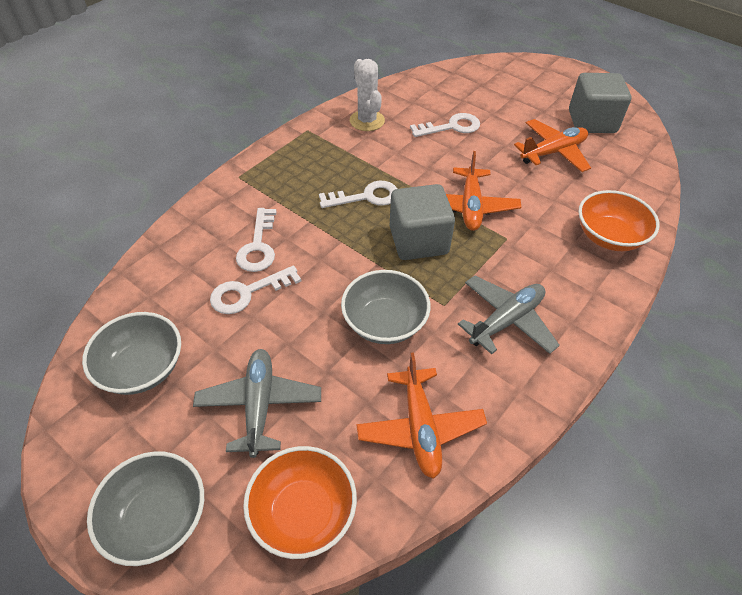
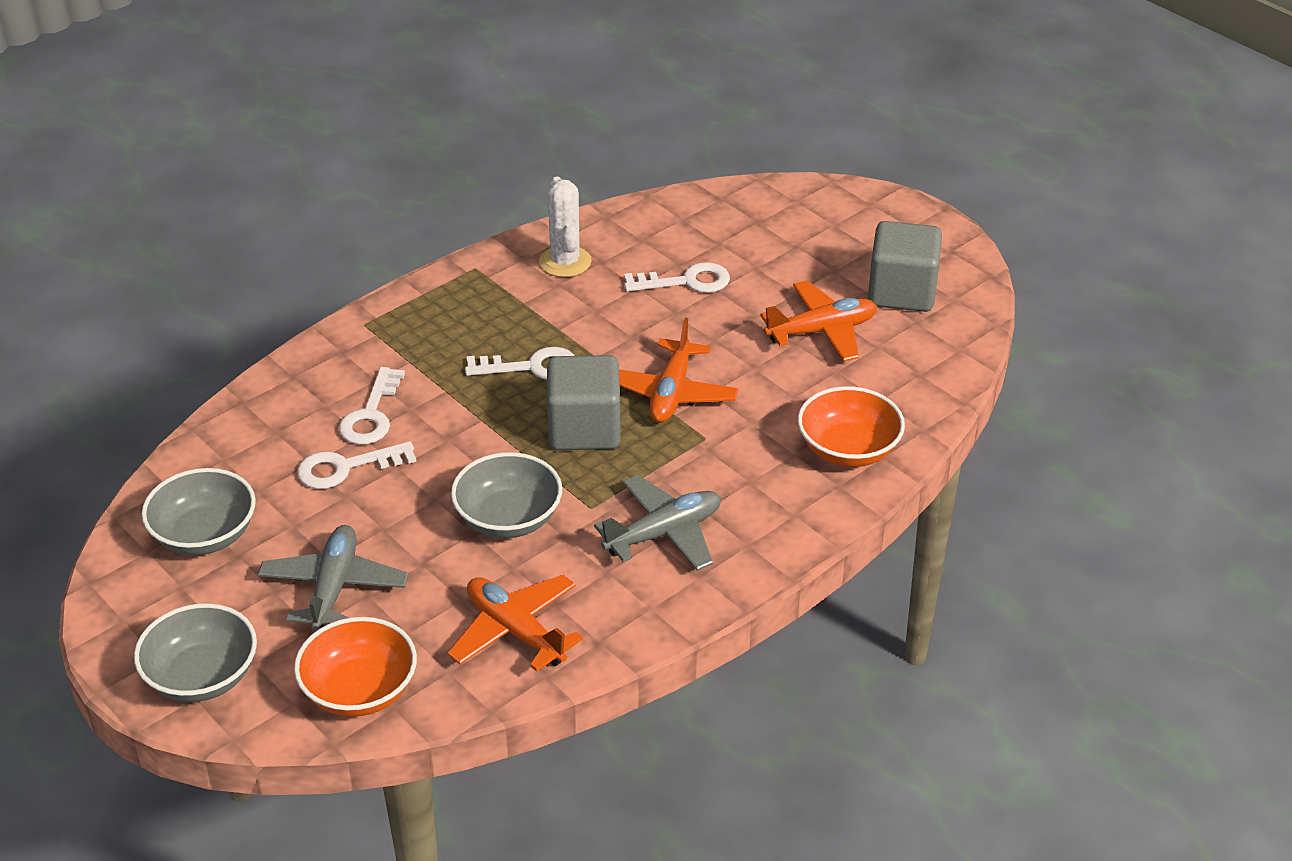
camera: 10 degrees right, 10 degrees down
orange plane [356,352,487,479] -> orange plane turned 135 degrees clockwise [448,575,583,672]

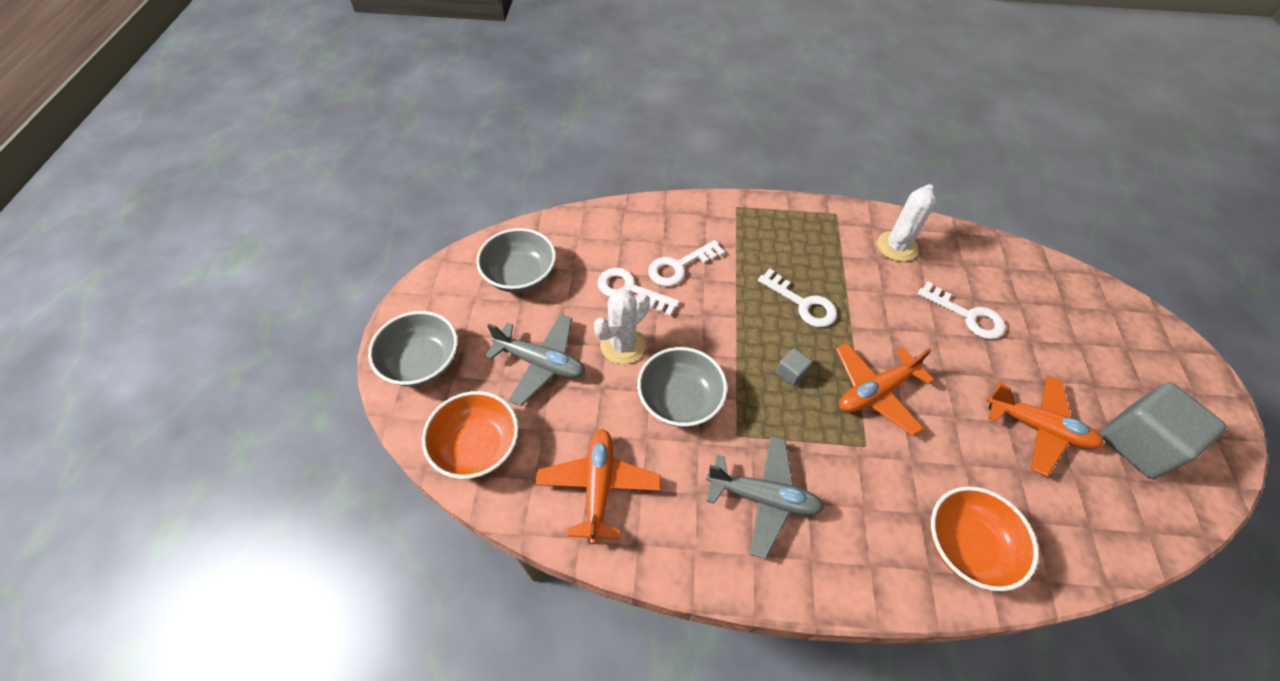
camera: 45 degrees right, 15 degrees up
grey plane [258,525,408,631] -> grey plane turned 60 degrees clockwise [485,314,586,406]
grey cube [547,355,621,450] -> grey cube [776,348,812,386], size x0.43
none -> white cactus [594,288,650,364]

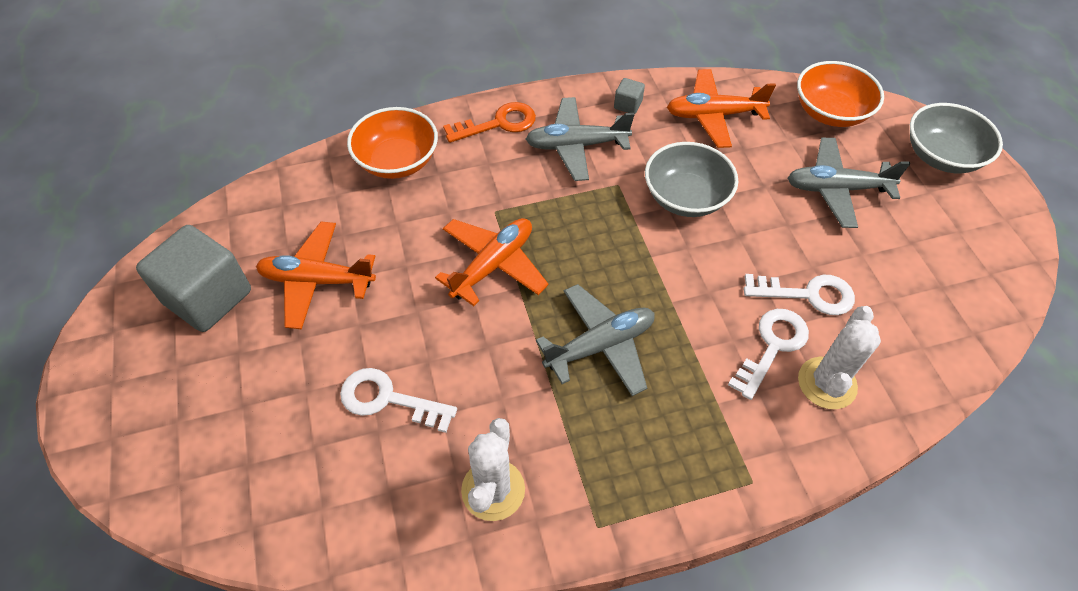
camera: 160 degrees right, 0 degrees up
grey bowl [476,228,556,293] -> none
orange plane [535,429,661,544] -> orange plane turned 105 degrees clockwise [667,69,776,148]
white cactus [594,288,650,364] -> white cactus moved to [798,306,881,409]
white key [758,269,837,327] -> grey plane [536,284,655,396]
grey cube [776,348,812,386] -> grey cube moved to [614,78,645,114]
none -> orange key [443,102,536,143]

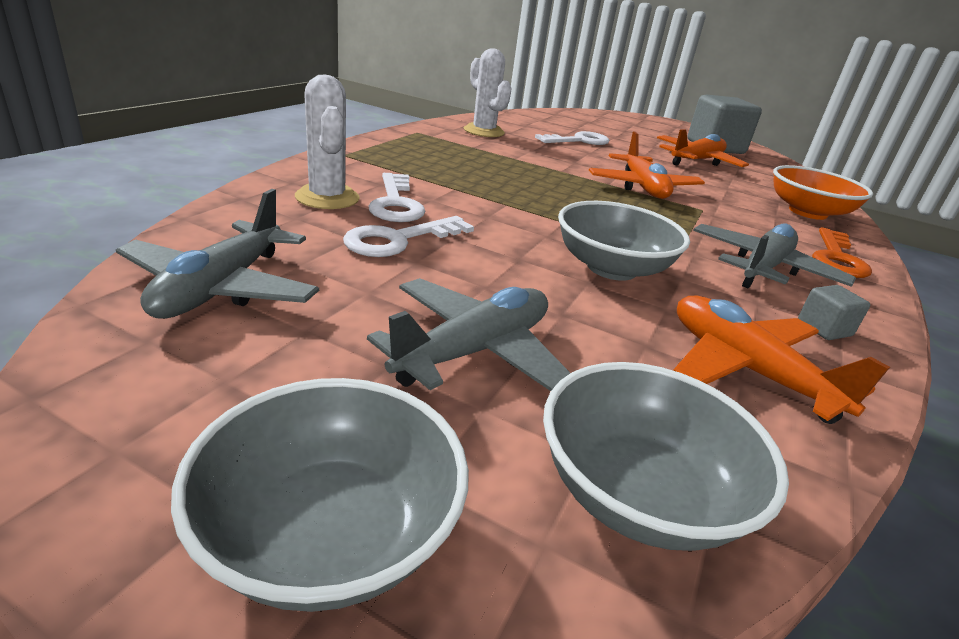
camera: 130 degrees right, 25 degrees down
grey plane [536,284,655,396] -> grey plane moved to [116,189,319,319]
orange plane [667,69,776,148] -> orange plane turned 75 degrees counterclockwise [673,296,890,424]
orange bowl [797,61,884,127] -> grey bowl [543,362,789,551]

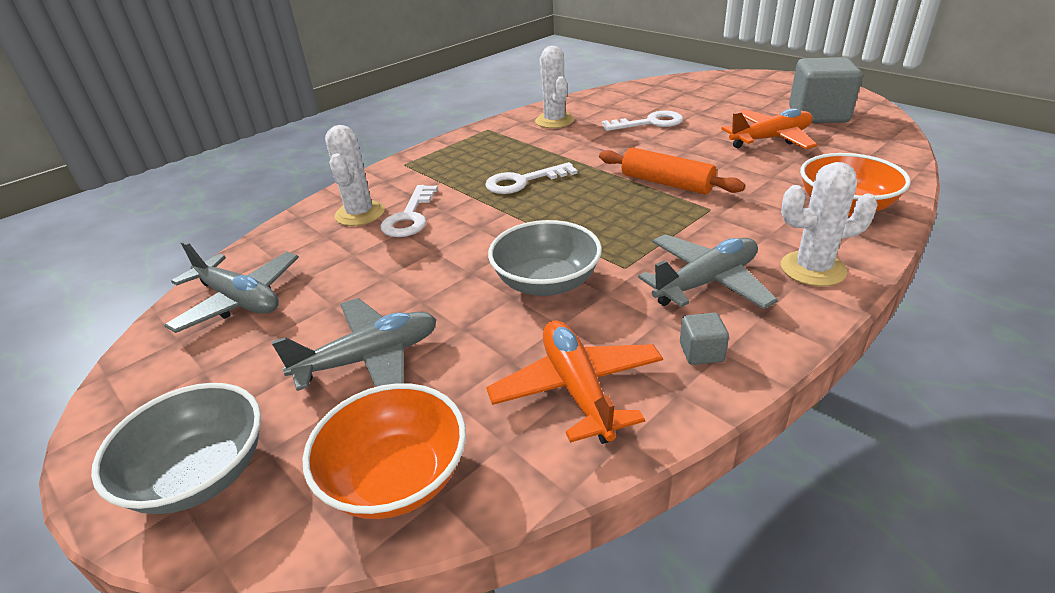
camera: 25 degrees right, 5 degrees up
grey plane [116,189,319,319] -> grey plane turned 90 degrees counterclockwise [164,241,299,333]
white key [343,216,474,257] -> white key moved to [485,162,578,194]
grey bowl [543,362,789,551] -> orange bowl [303,383,466,519]
orange plane [589,132,705,199] -> orange rolling pin [599,148,745,194]
orange key [812,227,872,278] -> white cactus [781,162,878,286]

